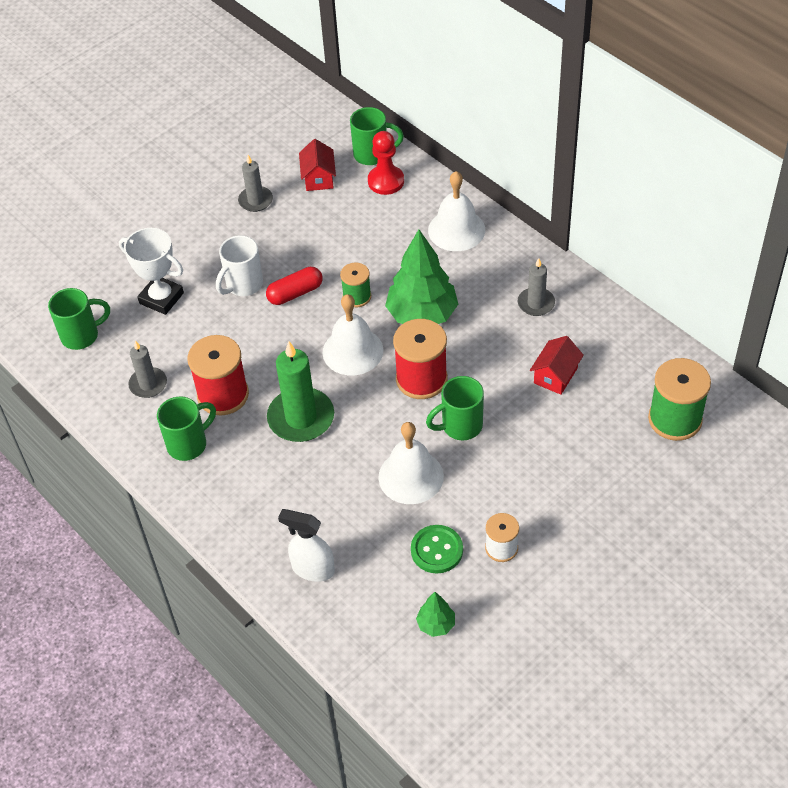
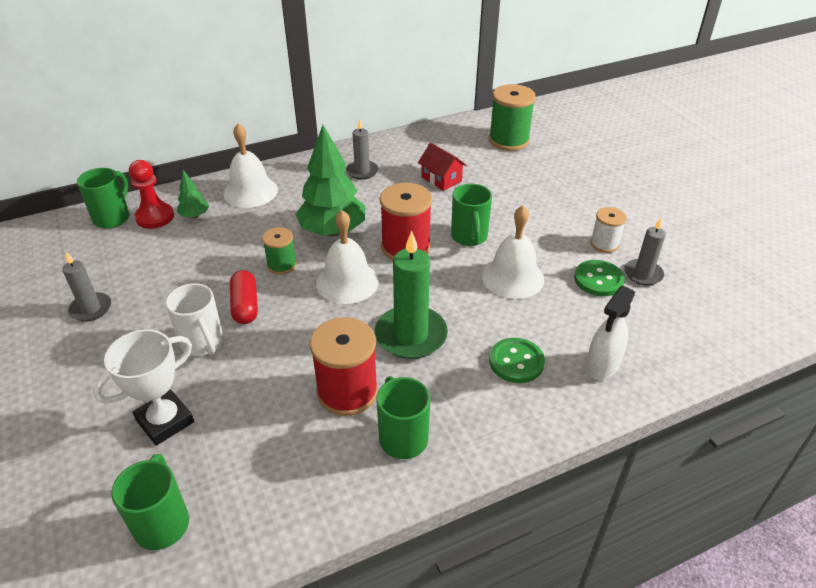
camera: 75 degrees left, 10 degrees down
grey candle [128,340,167,398] -> grey candle moved to [624,218,666,286]
red house [299,139,336,191] -> none
green tree [416,592,455,637] -> green tree moved to [177,170,209,218]
none -> green button [489,338,545,383]

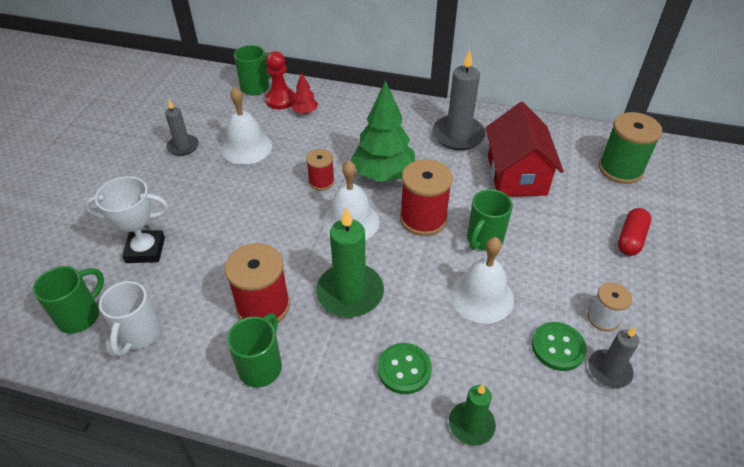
camera: 40 degrees right, 5 degrees up
white mug [165,283,223,356] -> white mug moved to [99,281,161,357]
green tree [177,170,209,218] -> red tree [292,72,318,114]
white bell [223,123,278,208] -> white bell moved to [221,87,272,165]
red capsule [230,270,258,324] -> red capsule moved to [618,208,651,256]
green spool [262,227,297,275] -> red spool [306,149,335,190]
grey candle [346,119,378,180] -> grey candle [432,50,486,150], size x1.71
red house [418,143,467,191] -> red house [485,102,564,197], size x1.88
white spray bottle [586,286,635,380] -> green candle [449,384,496,446]

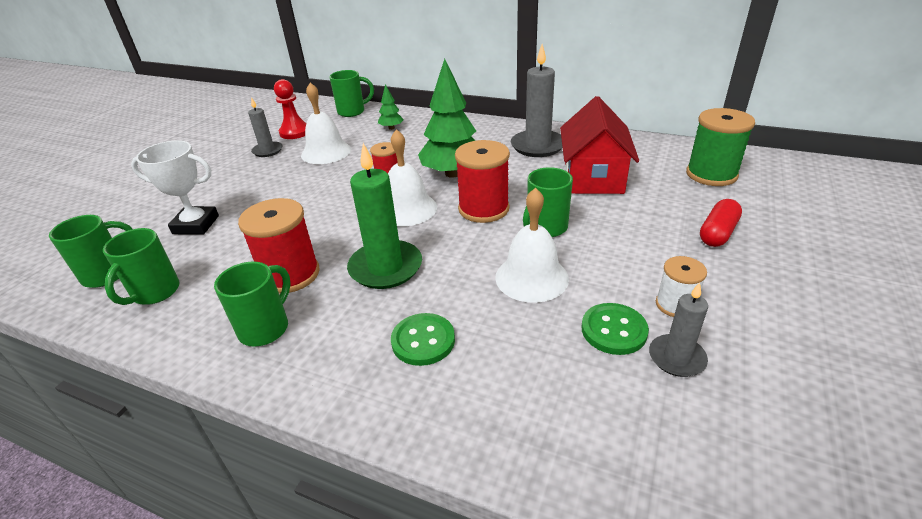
camera: 10 degrees right, 10 degrees down
white mug [99,281,161,357] -> green mug [103,228,180,305]
red pawn [265,51,295,109] -> red pawn moved to [274,79,306,139]
red tree [292,72,318,114] -> green tree [378,84,404,130]
green candle [449,384,496,446] -> none

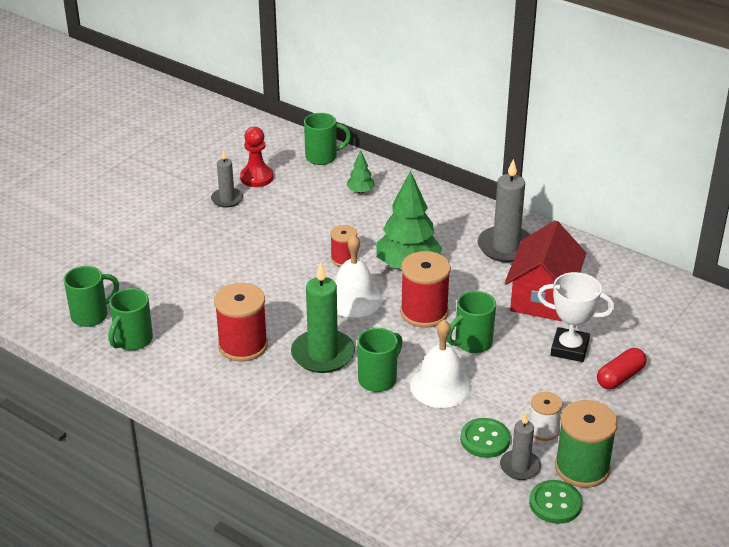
camera: 10 degrees right, 0 degrees up
white trophy [131,140,219,235] -> white trophy moved to [538,272,615,362]
green mug [214,261,291,347] -> green mug moved to [357,328,403,392]
white bell [301,83,351,164] -> none
green button [391,313,455,366] -> green button moved to [529,480,582,524]
green spool [686,108,755,186] -> green spool moved to [555,400,618,488]

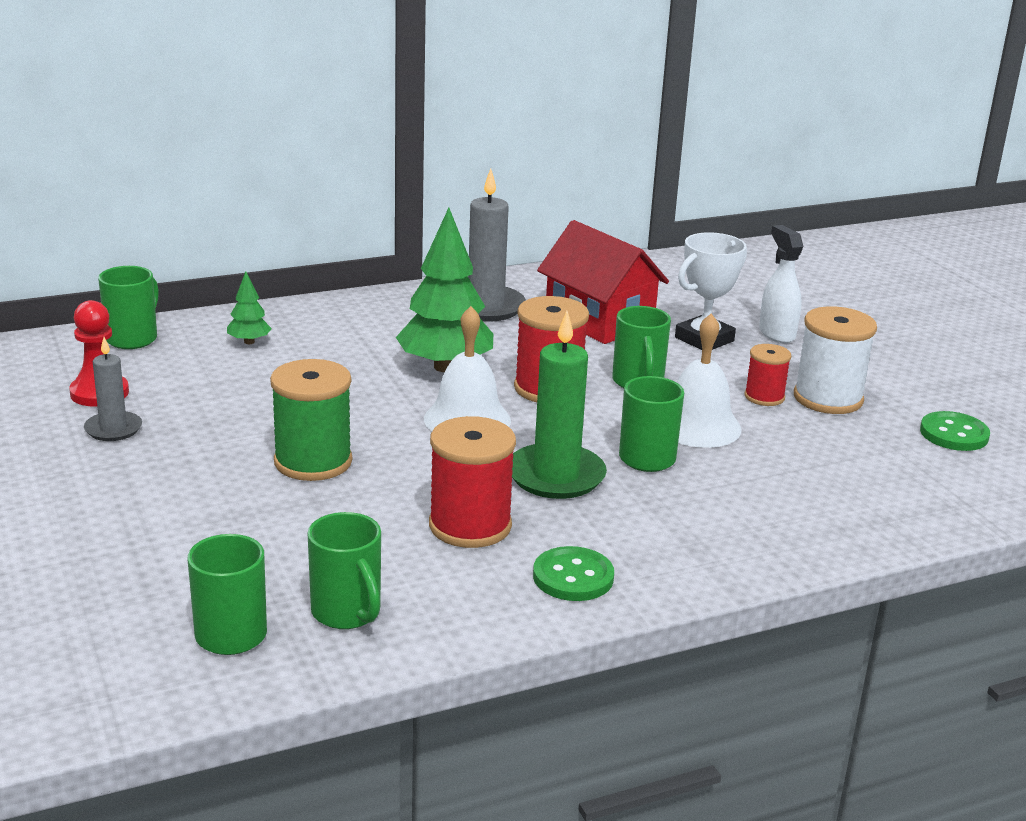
camera: 60 degrees left, 10 degrees down
red spool [330,225,357,267] -> red spool moved to [745,344,791,406]
green button [460,418,510,458] -> green button moved to [533,546,614,601]
grey candle [500,413,541,480] -> none
white spool [530,392,563,441] -> white spool [794,306,877,414], size x1.72
green spool [555,400,618,488] -> green spool moved to [270,359,352,481]
red capsule [597,348,647,389] -> white spray bottle [759,225,803,343]

